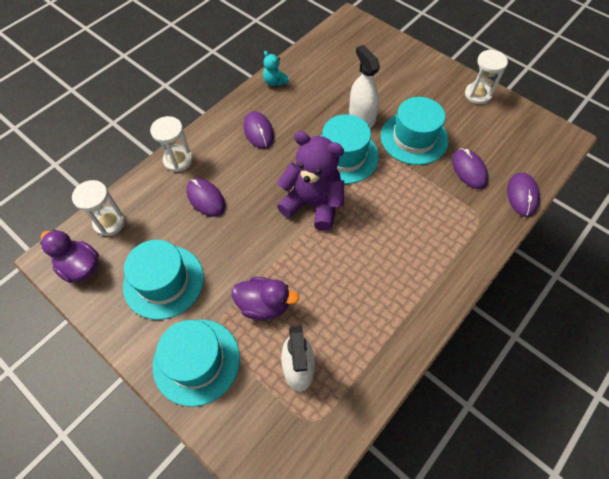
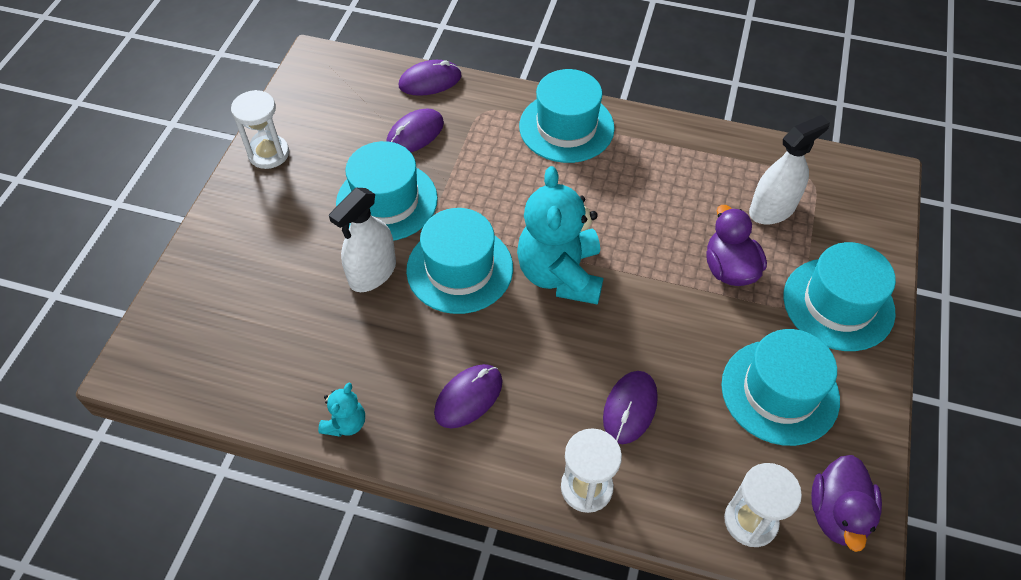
camera: 115 degrees left, 5 degrees down
purple teddy bear [277,131,344,231] -> turquoise teddy bear [517,166,603,305]
none -> turquoise hat [519,69,615,163]

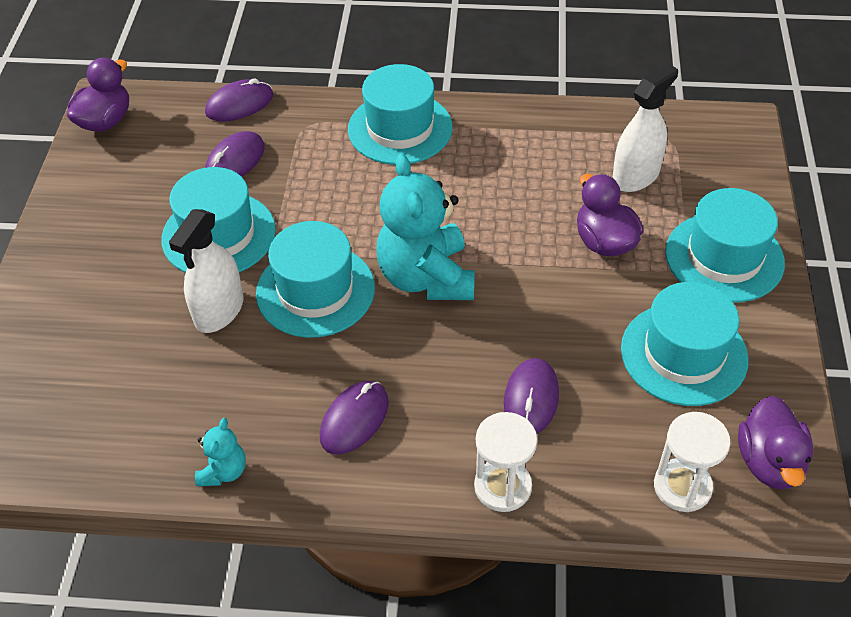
camera: 10 degrees left, 5 degrees down
white hourglass [231,90,289,169] -> none
none -> purple duck [67,58,129,132]

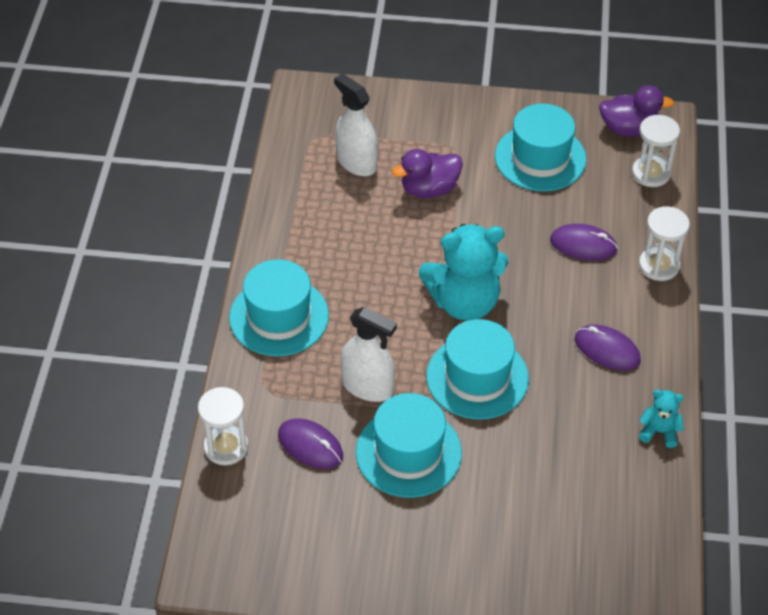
camera: 90 degrees left, 0 degrees up
purple duck [67,58,129,132] -> none
white spray bottle [169,209,243,333] -> white spray bottle moved to [341,307,397,402]
purple mouse [205,78,273,122] -> white hourglass [198,387,249,465]
turquoise hat [665,188,785,302] -> none

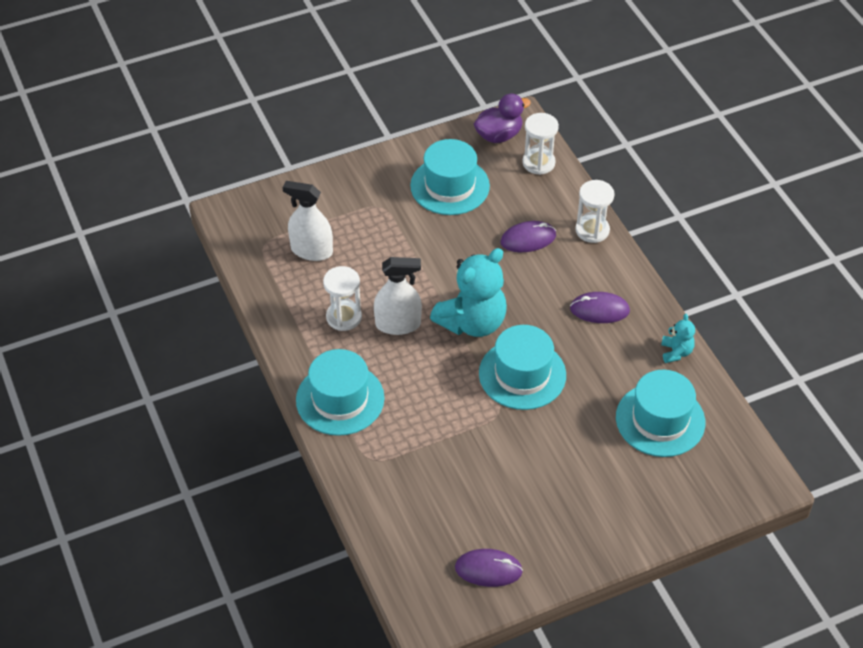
camera: 30 degrees left, 0 degrees up
white hourglass [198,387,249,465] -> white hourglass moved to [323,266,362,331]
purple mouse [278,418,343,469] -> purple mouse moved to [455,549,523,587]
white spray bottle [341,307,397,402] -> white spray bottle moved to [374,257,422,335]
turquoise hat [356,393,462,498] -> turquoise hat moved to [616,370,705,457]
purple duck [392,149,463,198] -> none
turquoise teddy bear [639,390,684,448] -> turquoise teddy bear turned 105 degrees clockwise [661,314,695,363]

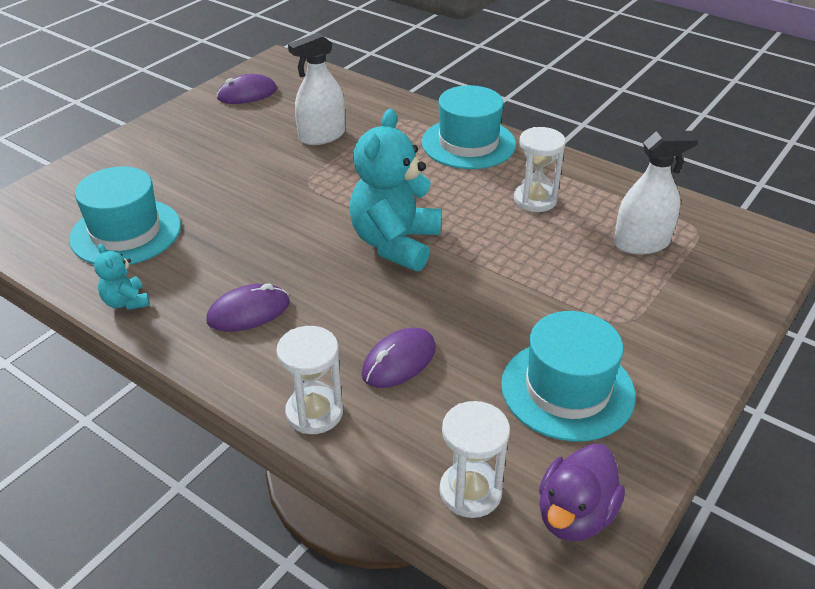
camera: 150 degrees right, 10 degrees down
white spray bottle [374,257,422,335] -> white spray bottle moved to [288,32,345,145]
turquoise hat [479,325,566,410] -> none

